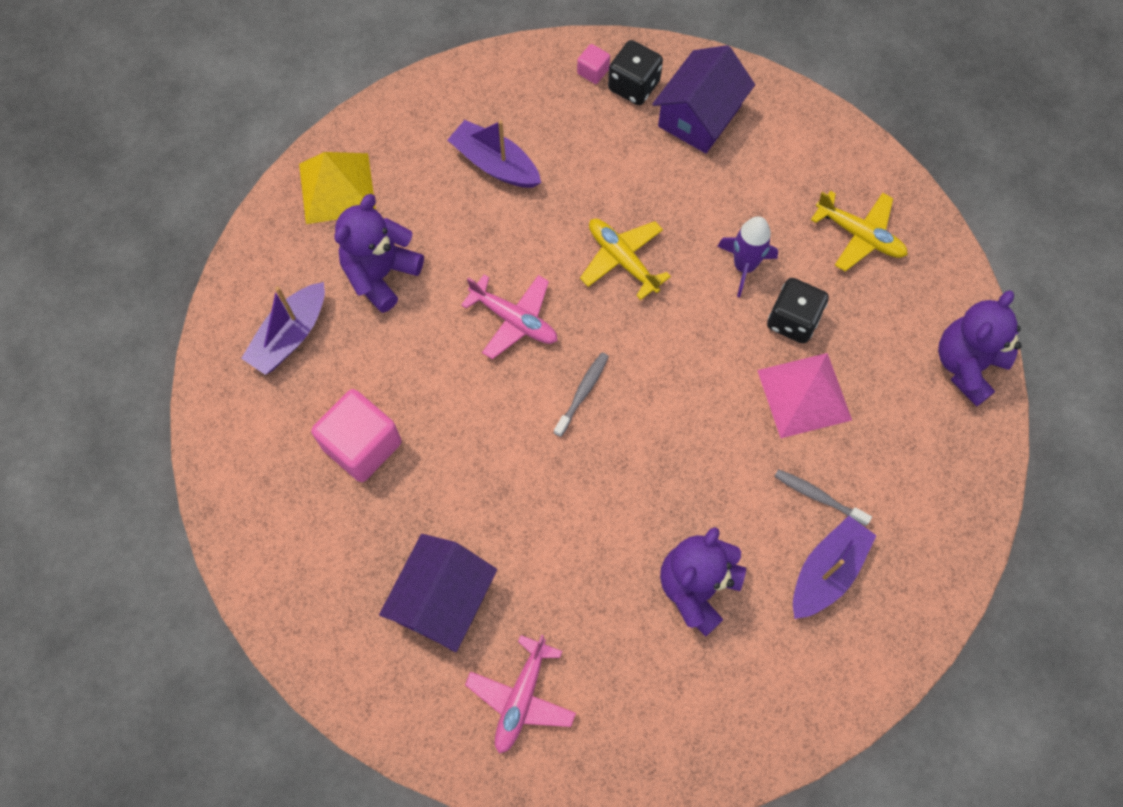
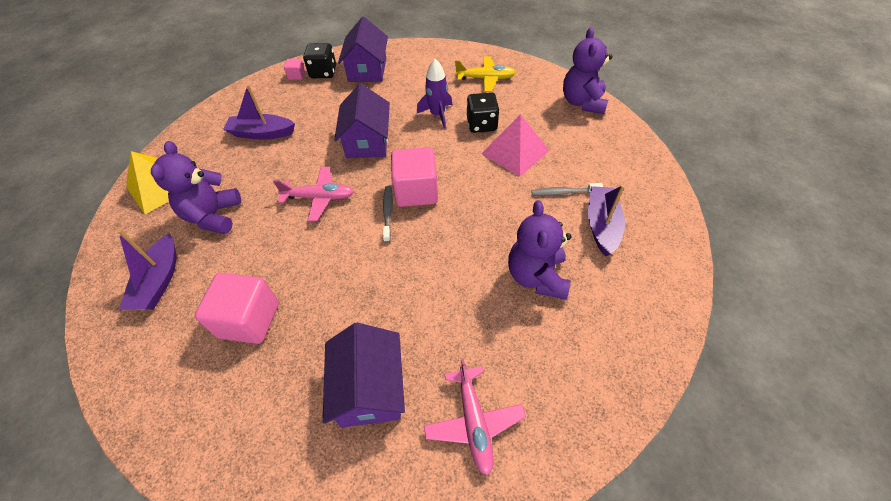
camera: 30 degrees left, 15 degrees down
yellow plane [580,219,671,300] -> purple house [334,84,390,158]
none -> pink cube [391,147,438,207]

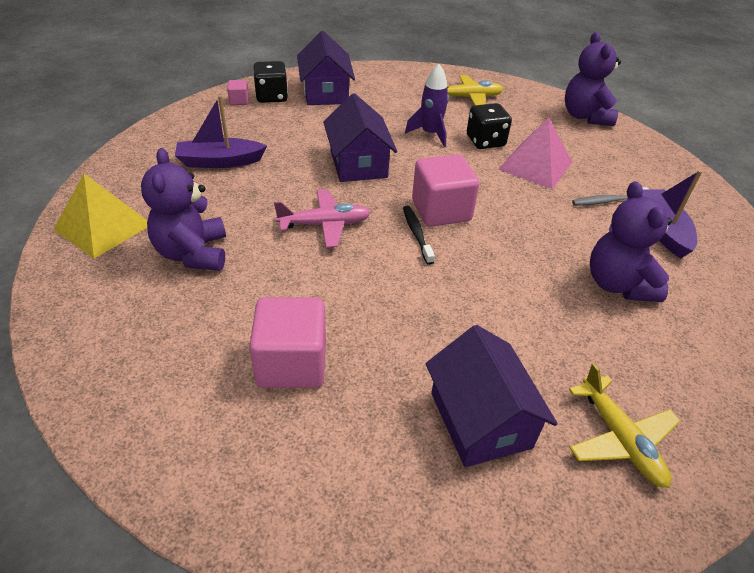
camera: 15 degrees left, 10 degrees down
purple boat [117,229,176,310] -> none
grey toothbrush [383,186,393,243] -> black toothbrush [403,205,435,265]
pink plane [423,359,526,476] -> yellow plane [569,363,680,488]

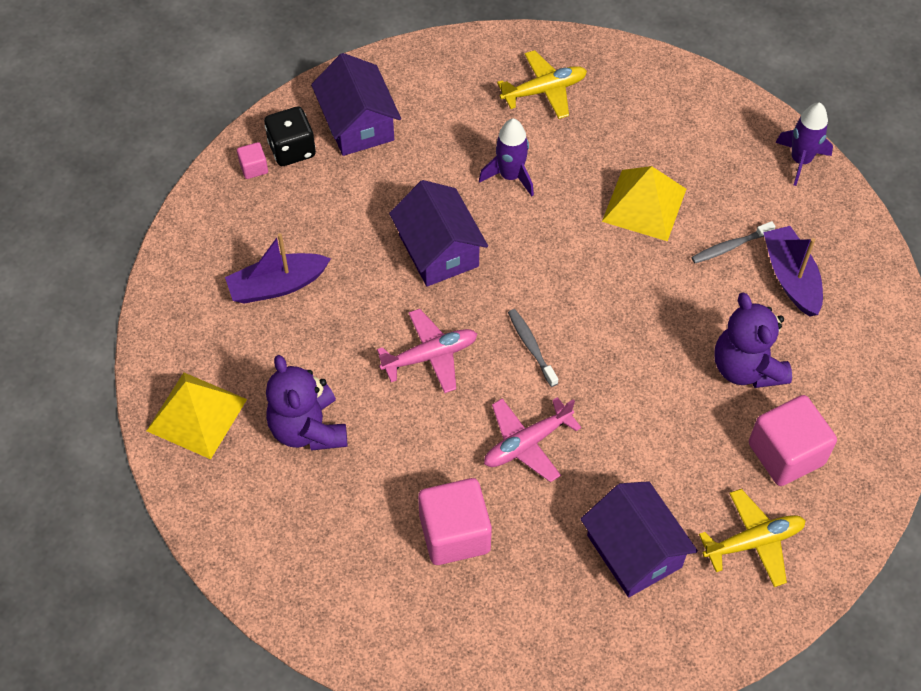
camera: 10 degrees left, 15 degrees up
black toothbrush [403,205,435,265] -> grey toothbrush [508,309,558,387]
pink cube [412,154,479,227] -> pink cube moved to [749,395,837,486]
black dice [467,103,512,149] -> none
pink pyramid [498,117,572,189] -> yellow pyramid [602,166,686,241]
purple teddy bear [565,32,621,126] -> none
yellow plane [569,363,680,488] -> yellow plane turned 75 degrees counterclockwise [699,489,806,587]
none -> pink plane [484,397,581,482]
none -> purple rocket [776,103,833,186]

